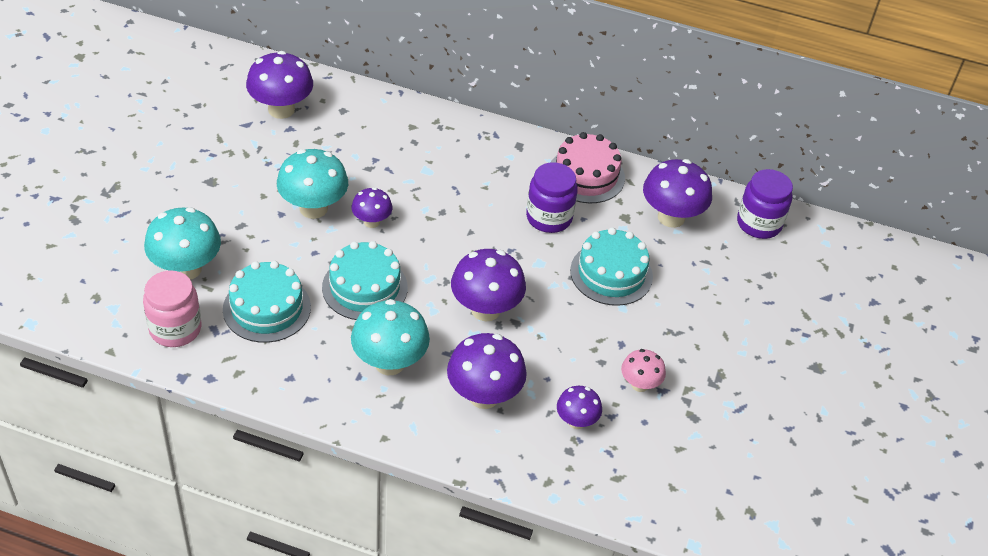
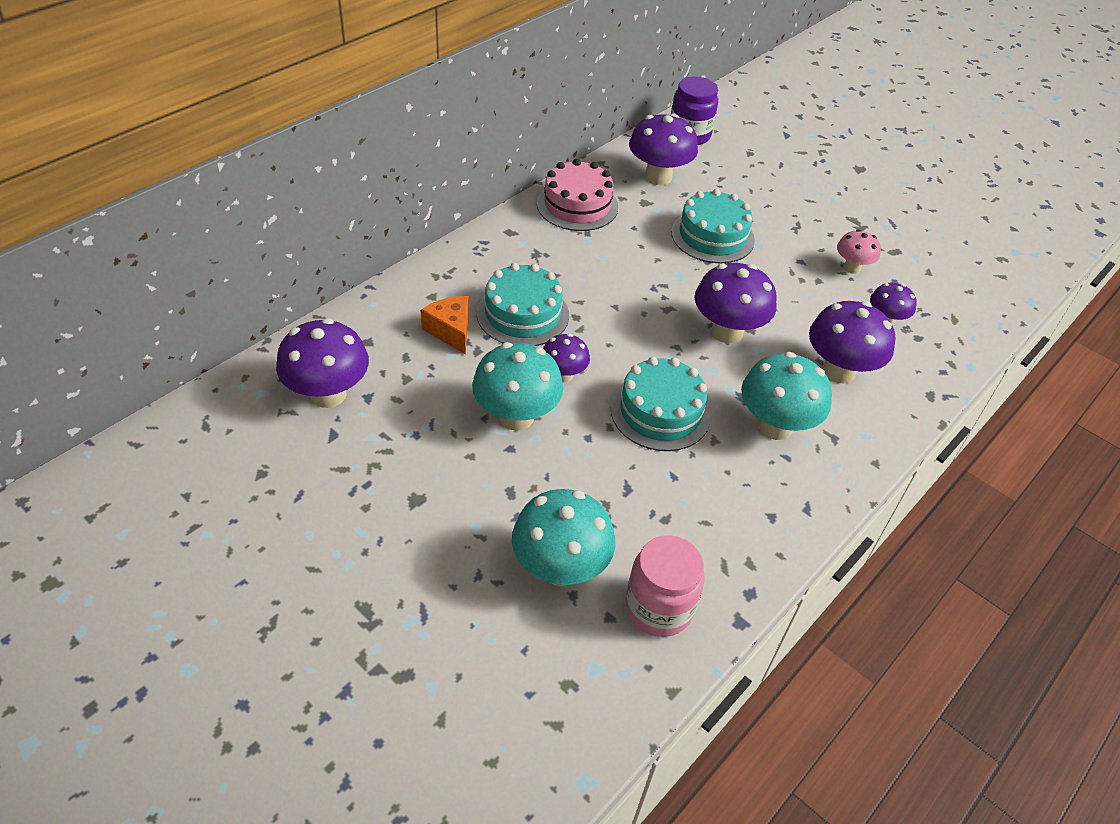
camera: 65 degrees left, 0 degrees up
turquoise cake [223,261,311,343] -> turquoise cake moved to [477,263,569,346]
purple jar [526,162,578,233] -> none
none -> orange cheese [421,296,469,354]

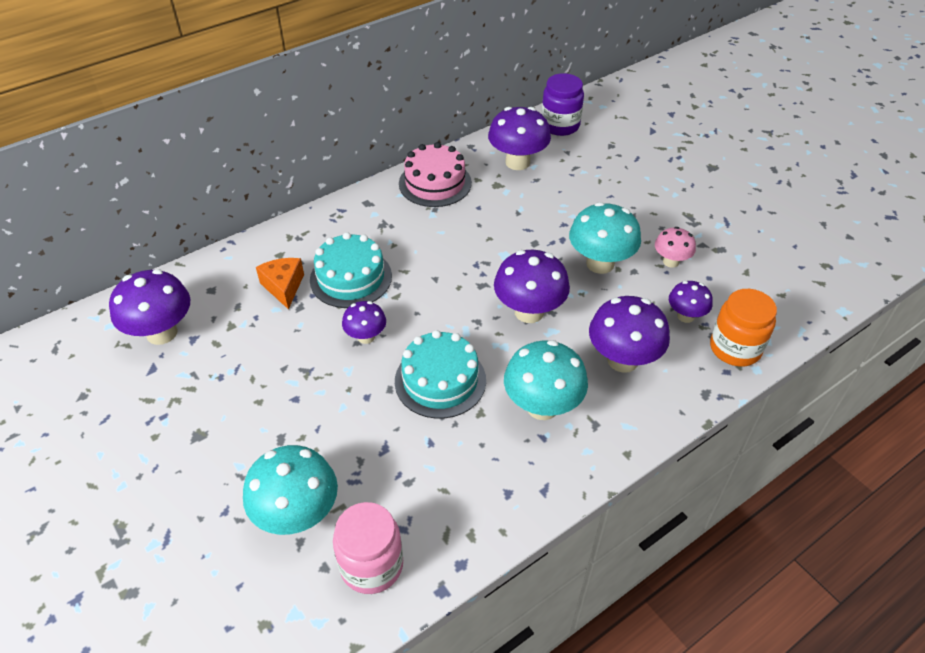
camera: 15 degrees right, 0 degrees up
turquoise mushroom [472,342,563,431] -> turquoise mushroom moved to [569,202,641,274]
turquoise cake [671,189,755,263] -> none
none -> orange jar [710,289,777,367]

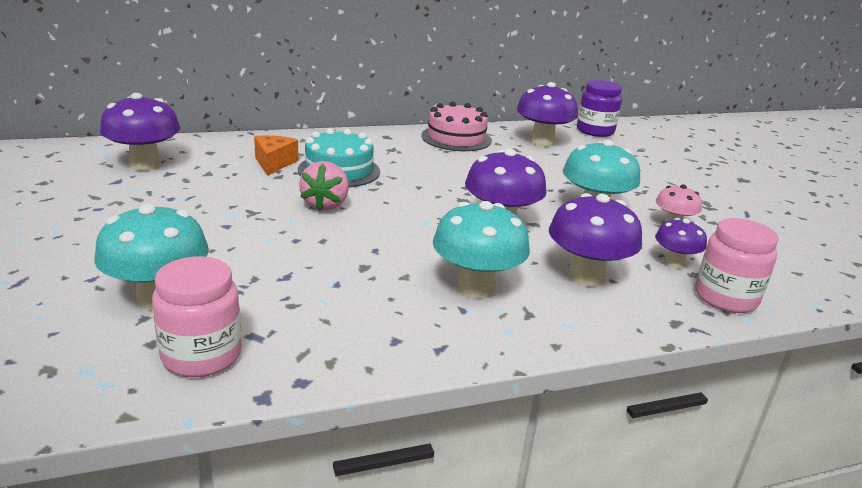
camera: 15 degrees right, 20 degrees down
purple mushroom [342,301,386,344] -> pink strawberry [299,161,349,211]
turquoise cake [395,330,486,419] -> none
orange jar [710,289,777,367] -> pink jar [695,218,779,313]

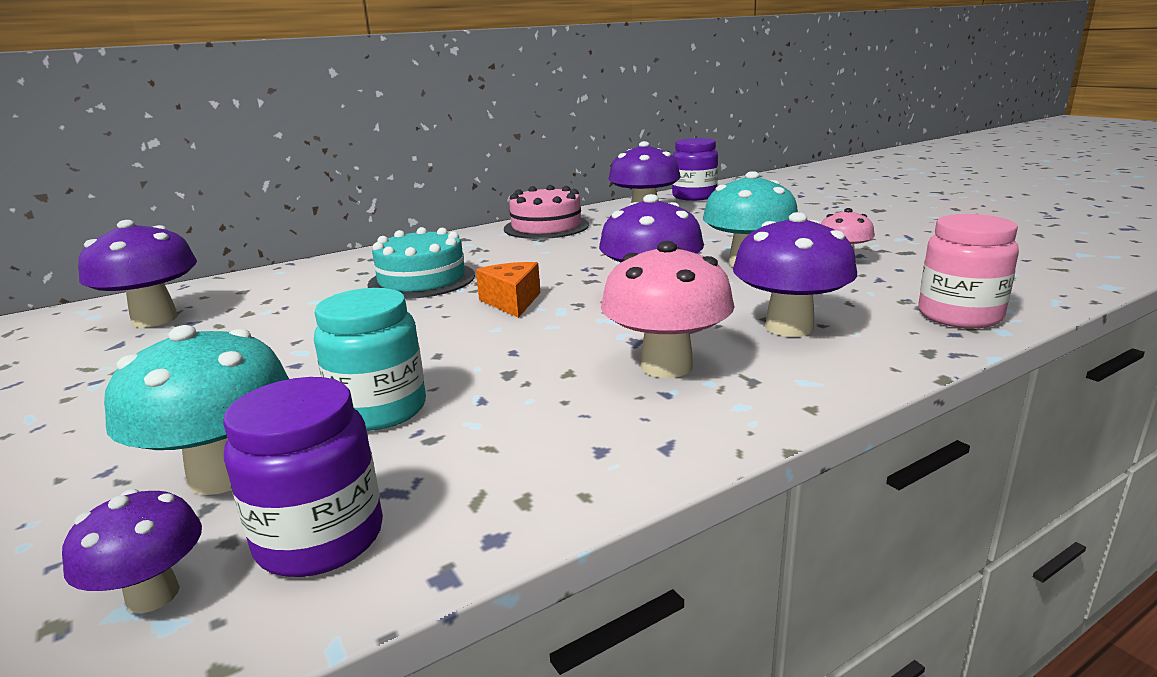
camera: 10 degrees left, 5 degrees down
pink jar [152,256,242,377] -> purple jar [223,377,383,577]
orange cheese [254,135,298,176] -> orange cheese moved to [476,262,540,318]
pink strawberry [299,161,349,211] -> none
turquoise mushroom [433,201,530,299] -> pink mushroom [601,241,735,378]
purple mushroom [655,218,707,269] -> purple mushroom moved to [62,489,202,614]
none -> turquoise jar [314,288,426,431]

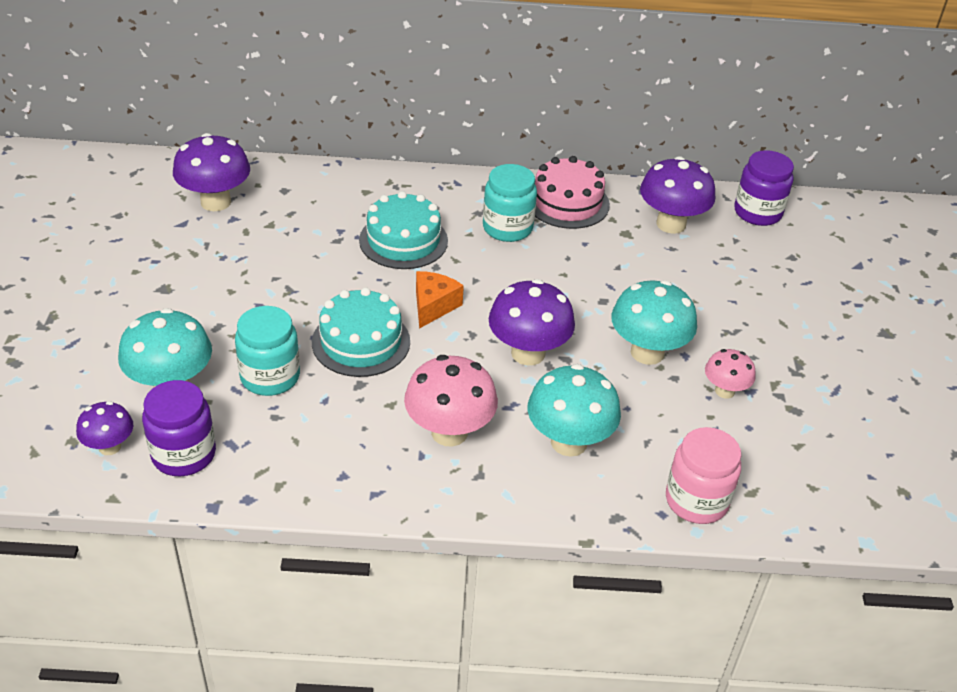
camera: 30 degrees right, 20 degrees up
purple mushroom [733,212,857,337] -> turquoise mushroom [528,364,621,457]
none -> turquoise cake [312,287,410,377]
none -> turquoise jar [483,164,537,242]

